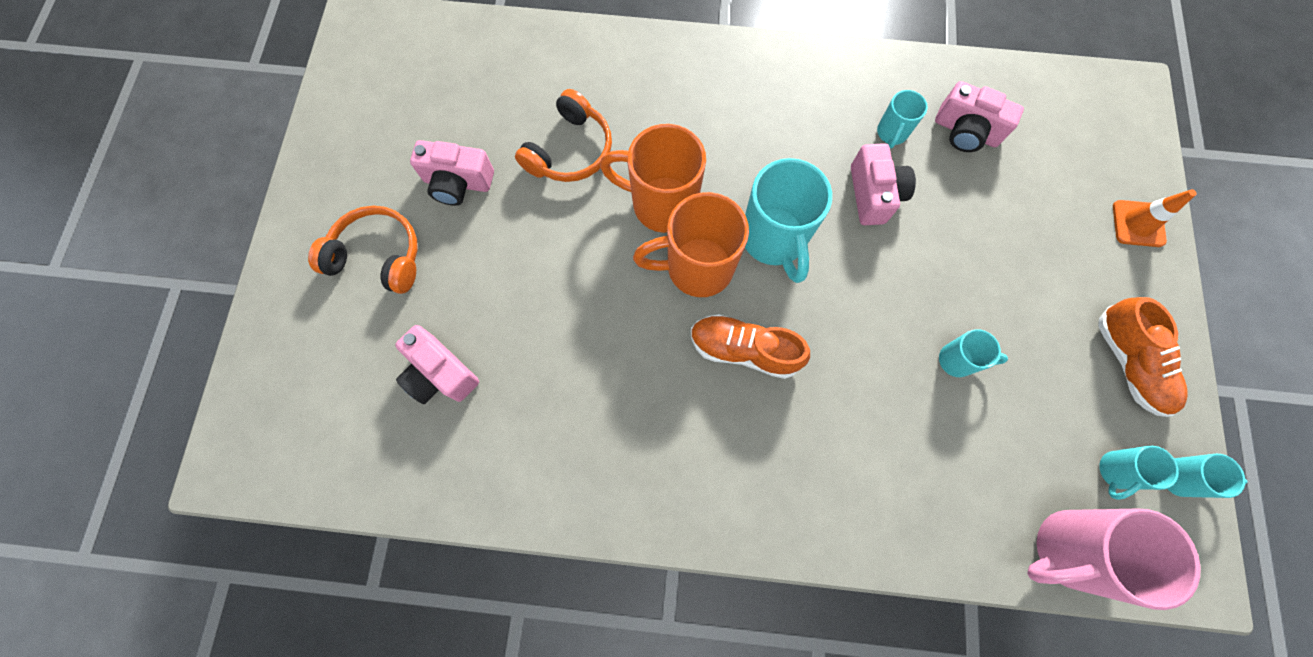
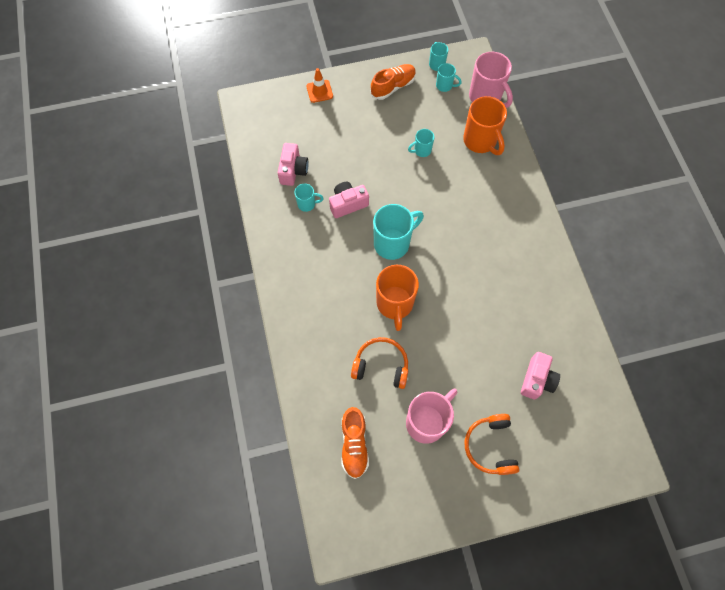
camera: 110 degrees left, 5 degrees down
pink camera [410,140,494,206] -> pink mug [406,389,457,444]
orange mug [633,192,749,297] -> orange mug moved to [463,96,507,155]
orange shoe [691,314,810,379] -> orange shoe moved to [341,407,369,479]
turquoise mug [939,329,1008,377] -> turquoise mug turned 105 degrees counterclockwise [408,129,434,157]

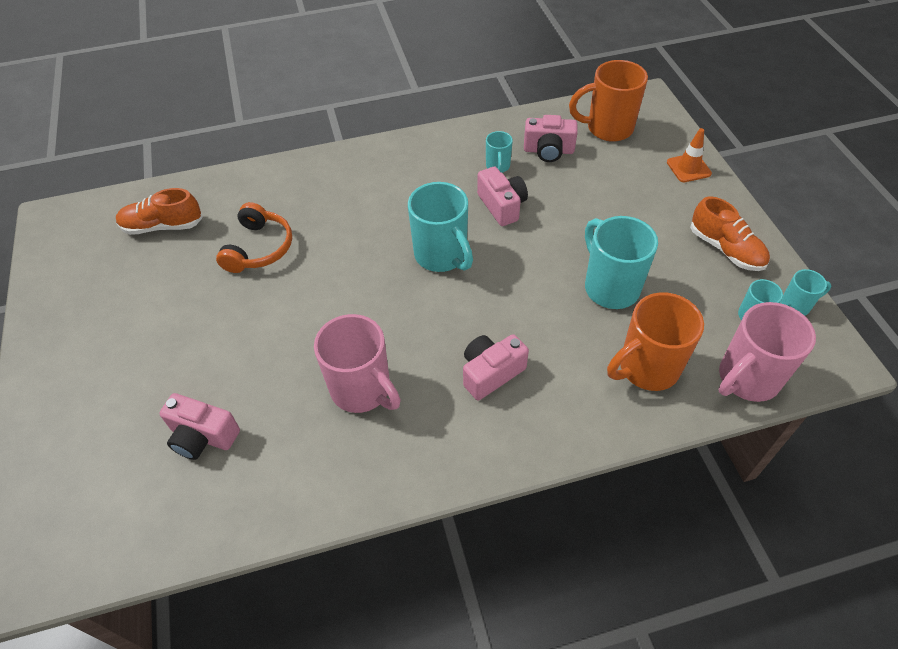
camera: 90 degrees right, 15 degrees down
orange mug [376,265,419,331] -> orange mug moved to [569,60,648,142]
pink mug [406,389,457,444] -> pink mug moved to [314,314,401,413]
turquoise mug [408,129,434,157] -> turquoise mug [585,216,658,309], size x1.95
orange headphones [465,414,519,475] -> none
none -> pink camera [463,334,529,400]

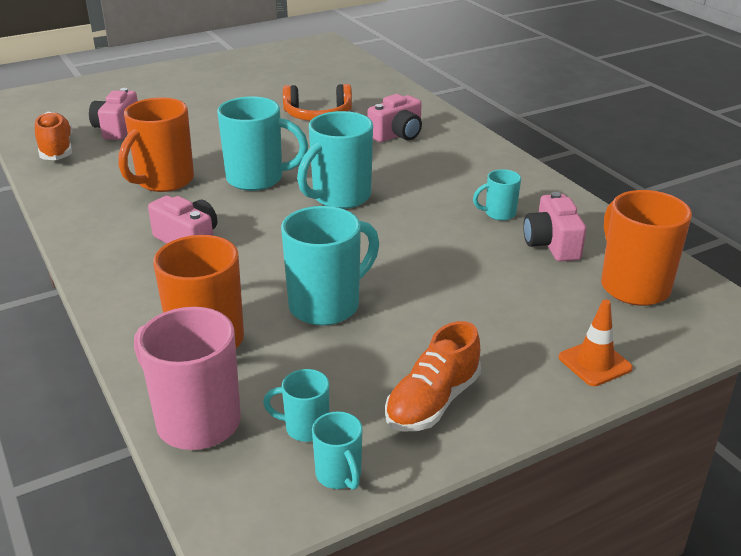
camera: 75 degrees right, 20 degrees down
orange shoe [116,188,203,235] -> orange shoe moved to [35,112,72,160]
pink mug [314,314,401,413] -> orange mug [118,97,194,192]
pink camera [477,166,528,226] -> pink camera moved to [368,94,422,142]
none -> turquoise mug [217,96,308,191]

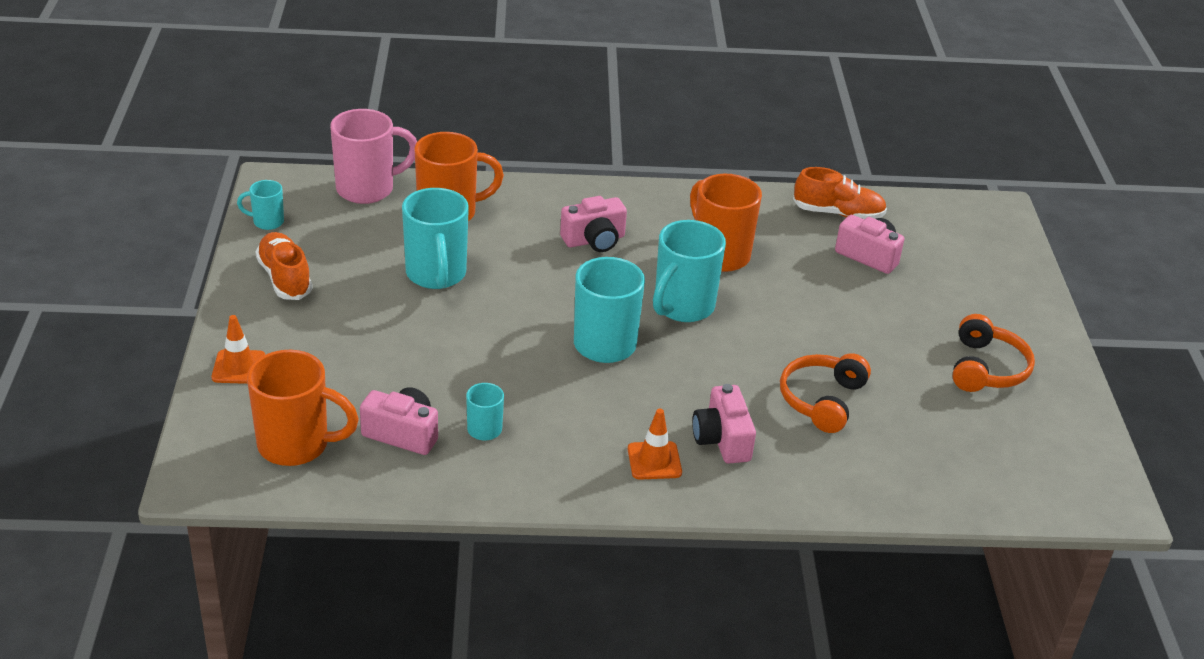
camera: 115 degrees right, 5 degrees up
turquoise mug [263,369,329,442] -> none
none -> orange traffic cone [628,409,682,480]
none -> orange headphones [953,314,1035,392]

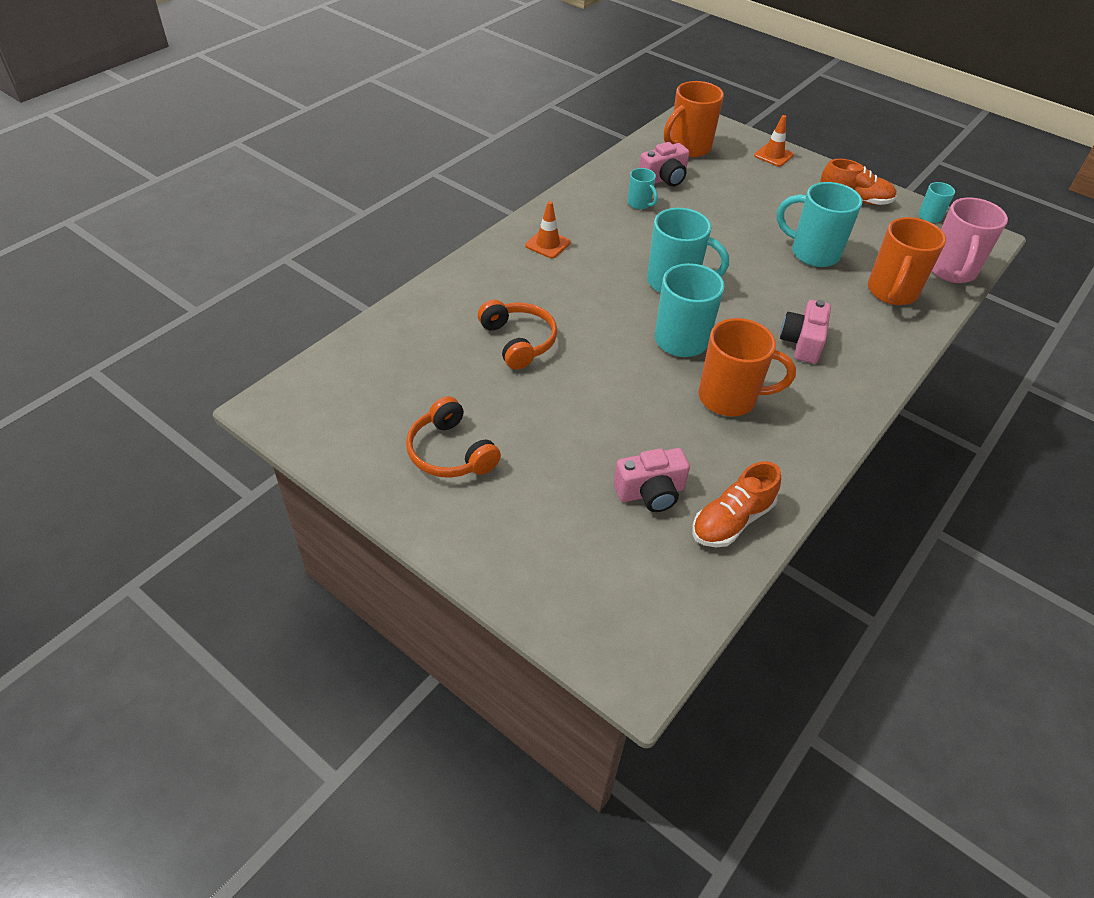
camera: 130 degrees right, 10 degrees up
pink camera [692,384,756,463] -> none

